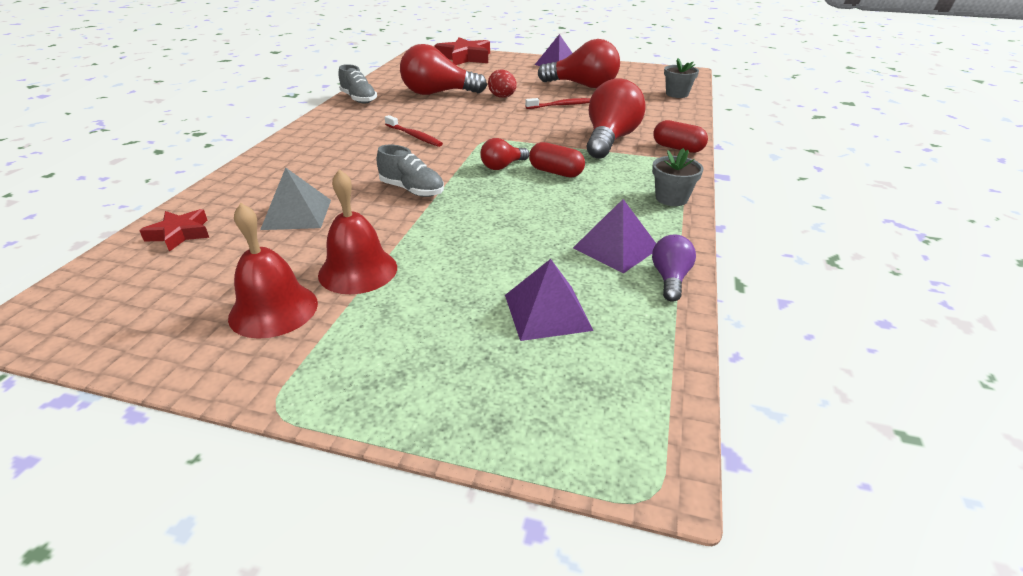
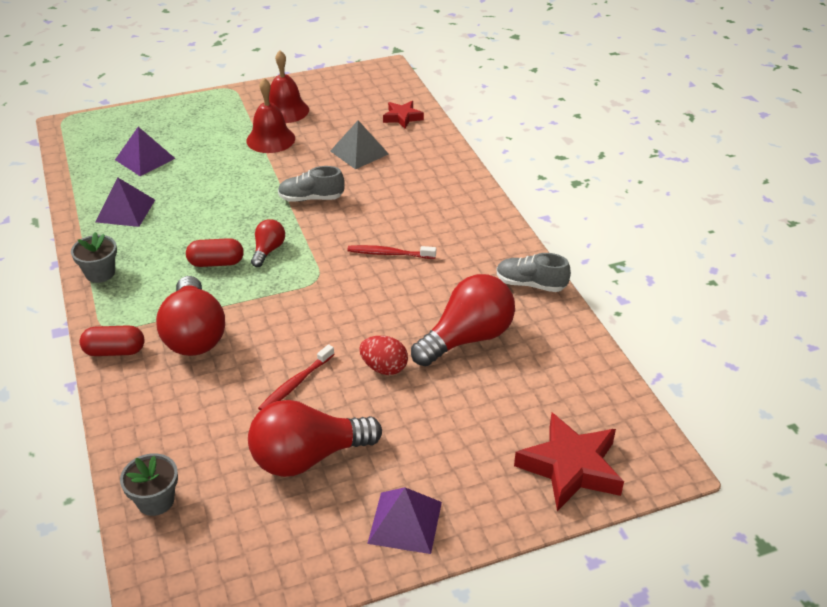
camera: 145 degrees right, 5 degrees up
purple light bulb [652,234,696,302] -> none

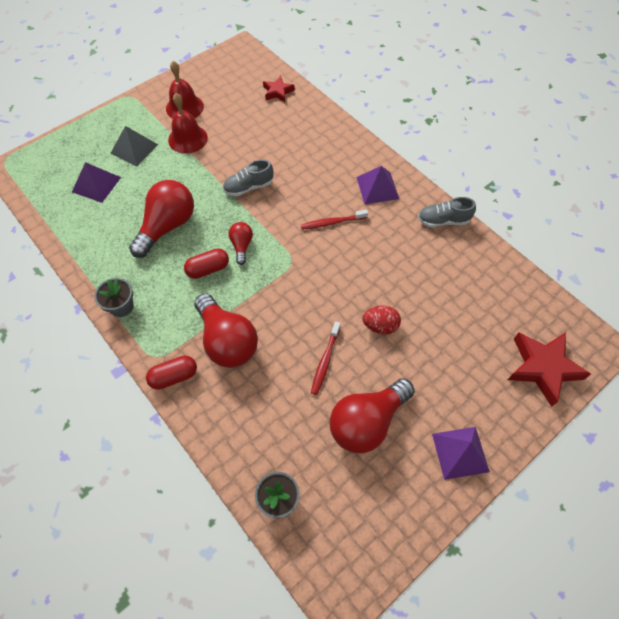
camera: 20 degrees left, 20 degrees up
purple pyramid [95,178,155,227] -> purple pyramid moved to [357,166,399,204]
grey pyramid [330,120,389,169] -> grey pyramid moved to [110,126,158,166]
red light bulb [411,274,515,366] -> red light bulb moved to [129,180,194,258]

